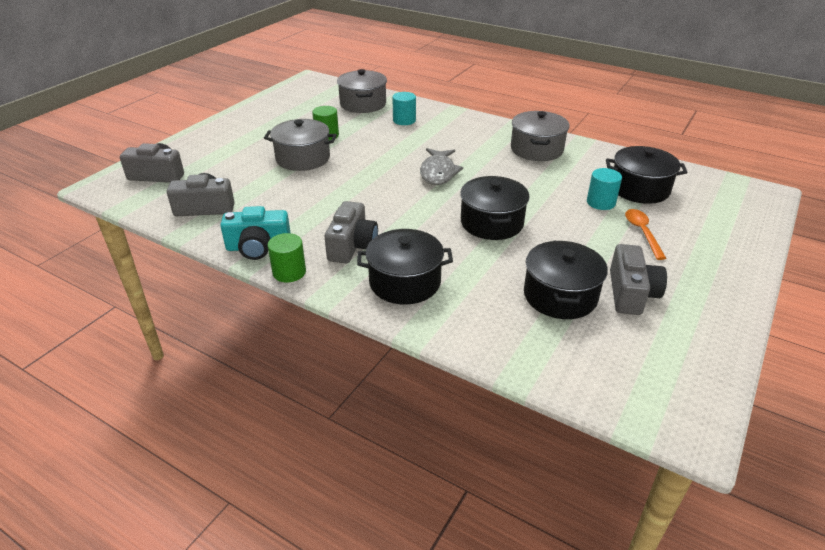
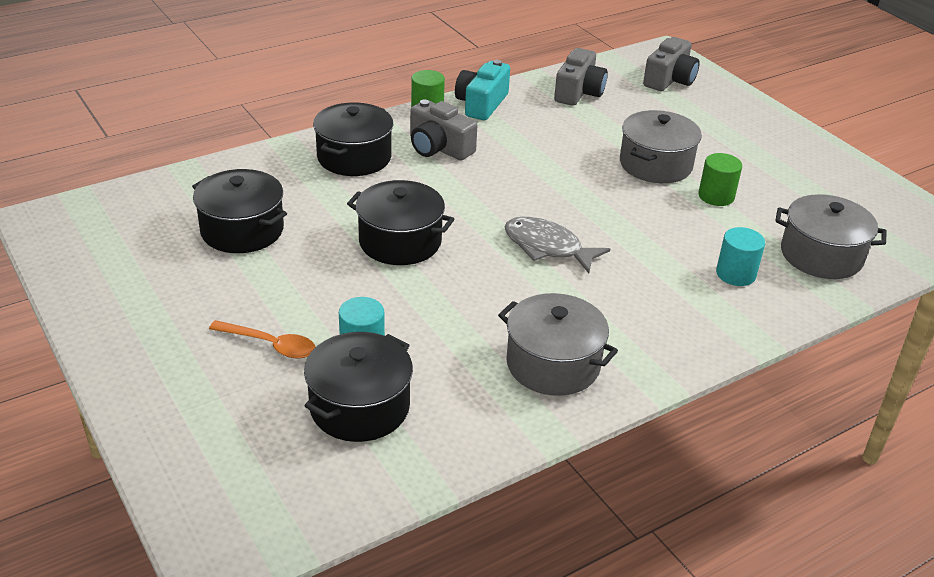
camera: 115 degrees right, 0 degrees up
grey camera [610,244,667,315] -> none

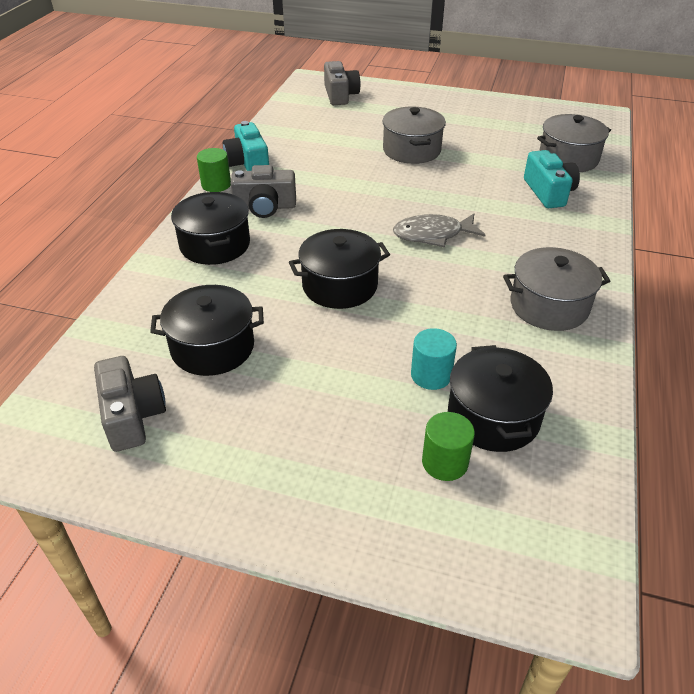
camera: 40 degrees left, 5 degrees up
orange spoon [209,320,315,359] -> none
grey camera [554,48,608,106] -> grey camera moved to [94,356,166,452]
green cylinder [698,153,742,206] -> green cylinder moved to [422,412,475,481]
turquoise cylinder [716,227,765,286] -> turquoise camera [524,150,580,208]

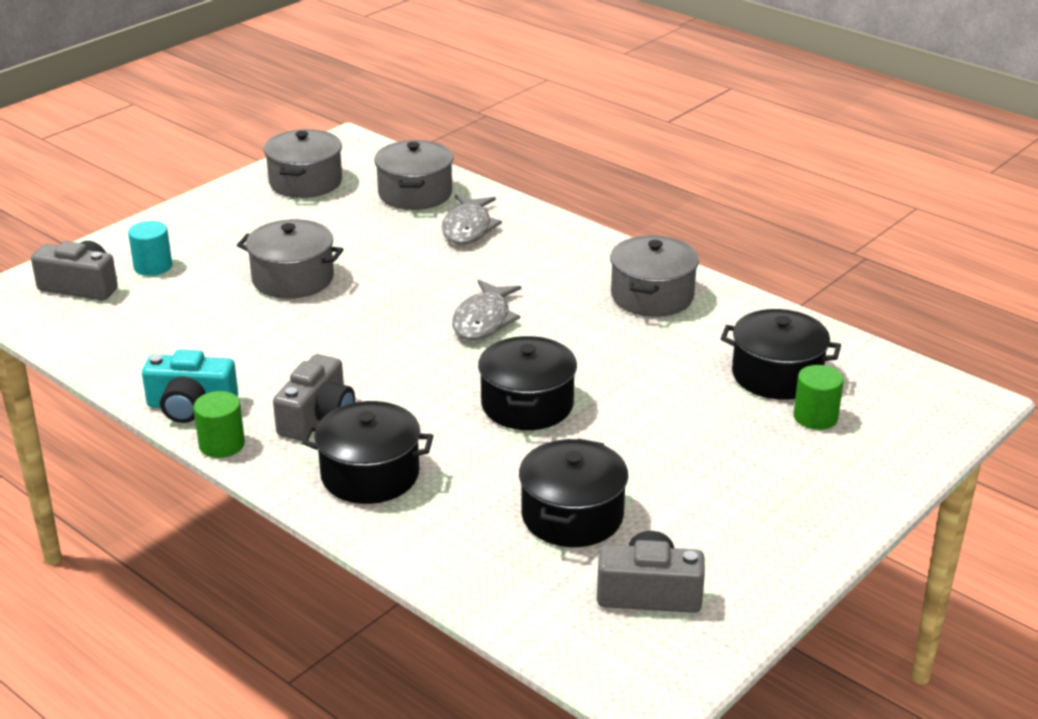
camera: 65 degrees left, 10 degrees down
turquoise cylinder [411,328,457,390] -> turquoise cylinder moved to [128,221,172,276]
turquoise camera [524,150,580,208] -> grey fish [441,195,502,244]
none -> grey pot [264,129,342,198]

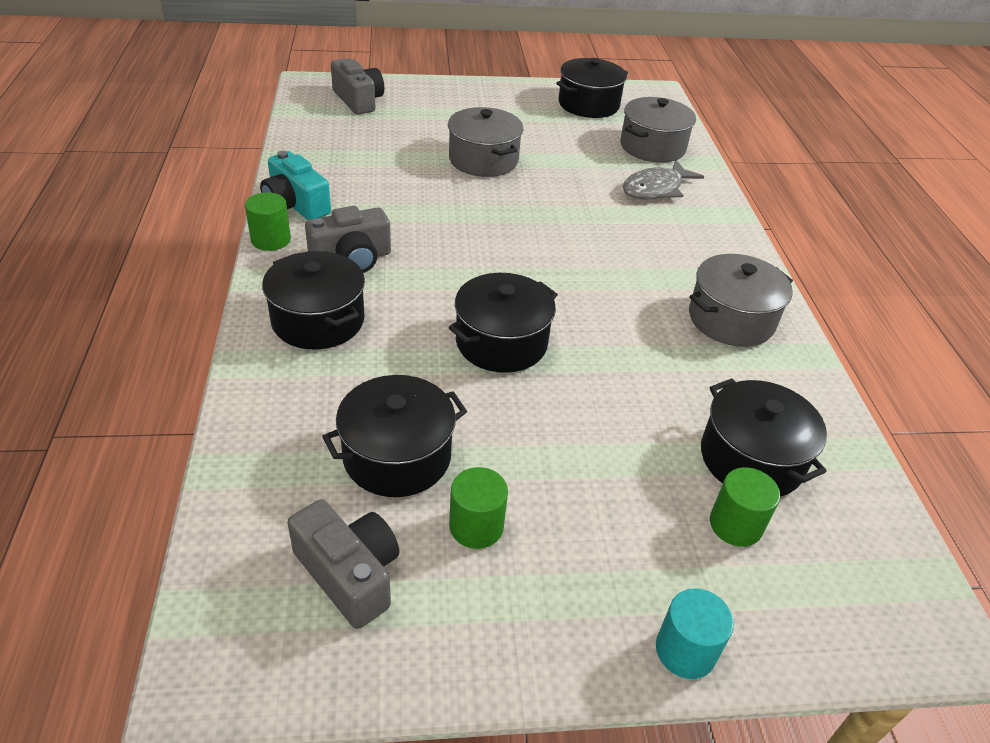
camera: 40 degrees right, 10 degrees up
turquoise cylinder [128,221,172,276] -> turquoise cylinder moved to [656,588,734,679]
grey pot [264,129,342,198] -> black pot [556,58,628,118]
grey fish [452,280,521,340] -> none
none -> green cylinder [449,467,508,549]

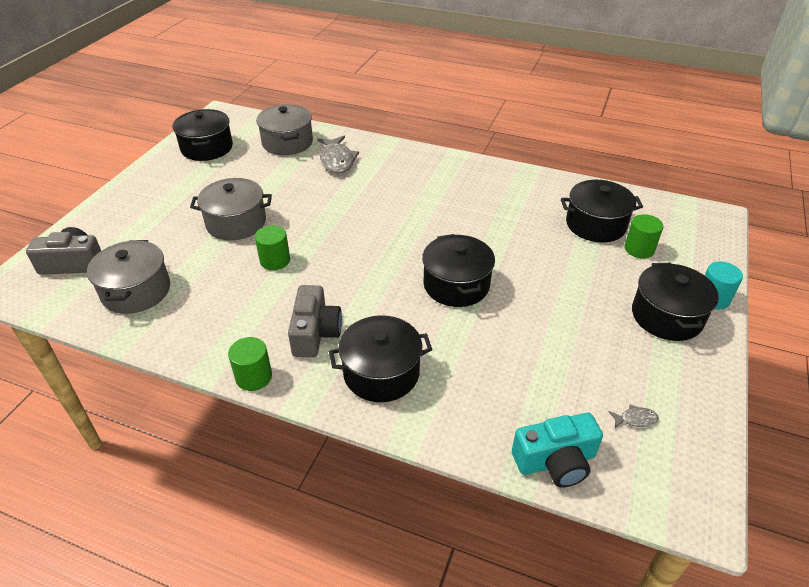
camera: 60 degrees left, 0 degrees up
turquoise camera [260,151,331,220] -> turquoise camera moved to [512,413,603,488]
grey camera [288,499,400,629] -> grey fish [609,405,659,428]
black pot [322,375,467,497] -> black pot moved to [632,263,719,341]
green cylinder [449,467,508,549] -> green cylinder moved to [255,225,290,270]
grey pot [689,254,793,347] -> grey pot moved to [87,240,170,314]

